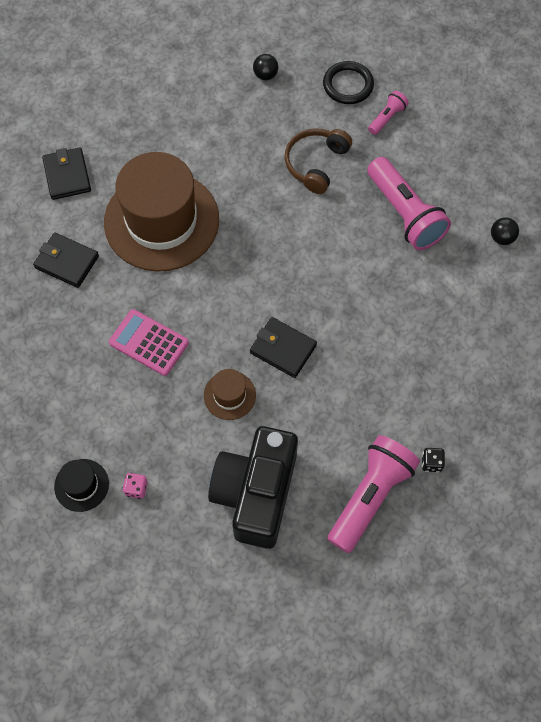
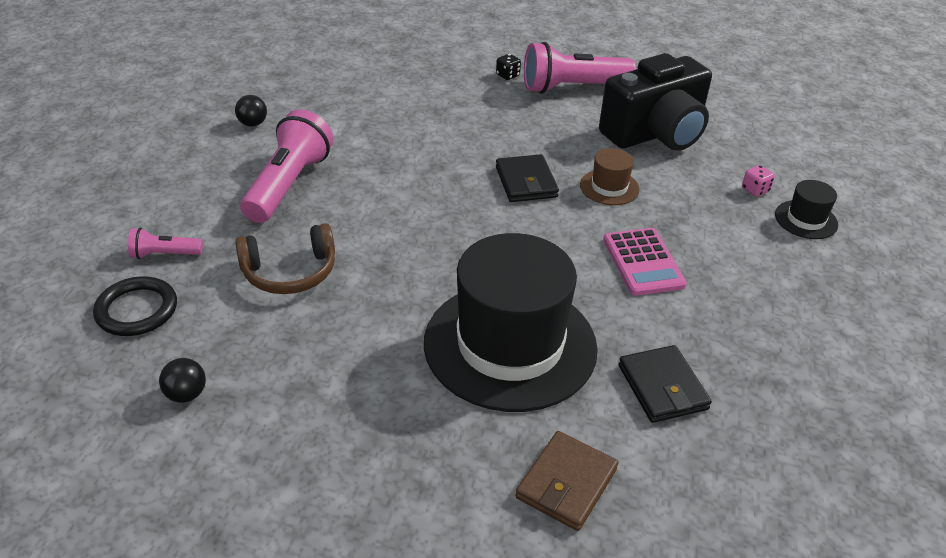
camera: 135 degrees left, 25 degrees down
black wallet [42,147,91,200] -> brown wallet [515,431,618,531]
brown hat [104,152,219,272] -> black hat [424,233,598,412]

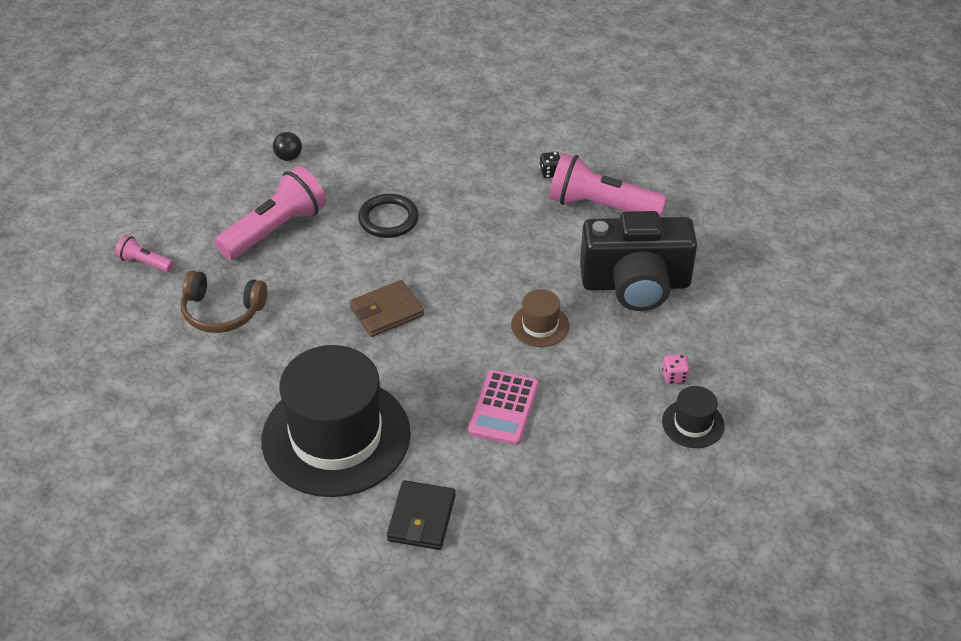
camera: 30 degrees right, 5 degrees up
black ring [93,276,177,336] -> black ring moved to [358,194,419,238]
black ball [159,358,206,403] -> none
black wallet [496,154,559,202] -> none
brown wallet [515,431,618,531] -> brown wallet moved to [350,280,424,337]

